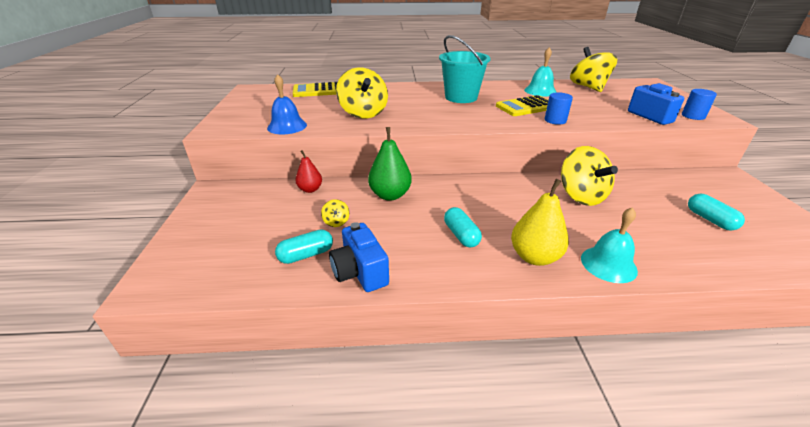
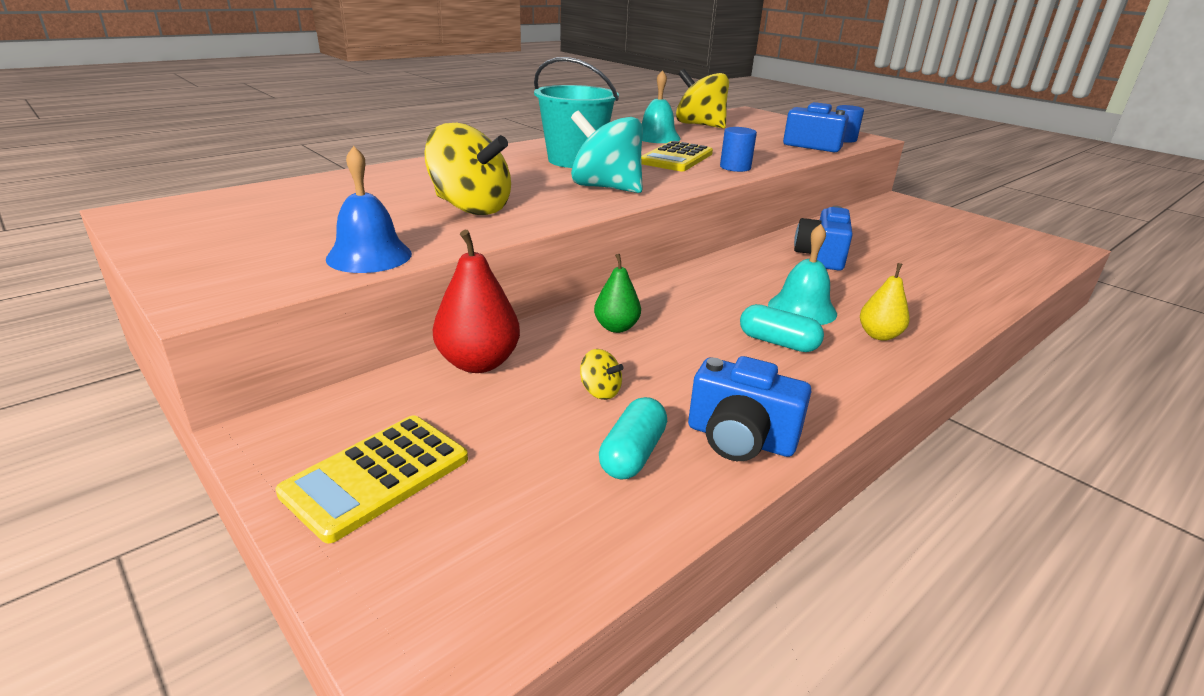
camera: 40 degrees left, 5 degrees down
yellow calculator [292,82,338,97] -> yellow calculator moved to [275,415,468,543]
red pear [295,150,322,193] -> red pear [433,230,520,373], size x1.62
green pear [368,127,412,201] -> green pear [594,254,641,333], size x0.62
yellow pear [511,179,569,266] -> yellow pear [860,263,910,341], size x0.62
yellow spinning top [561,146,618,206] -> blue camera [794,206,852,271]
turquoise bell [581,207,638,283] -> turquoise bell moved to [768,224,837,325]
turquoise capsule [688,194,745,231] -> none
none -> turquoise spinning top [571,110,643,193]

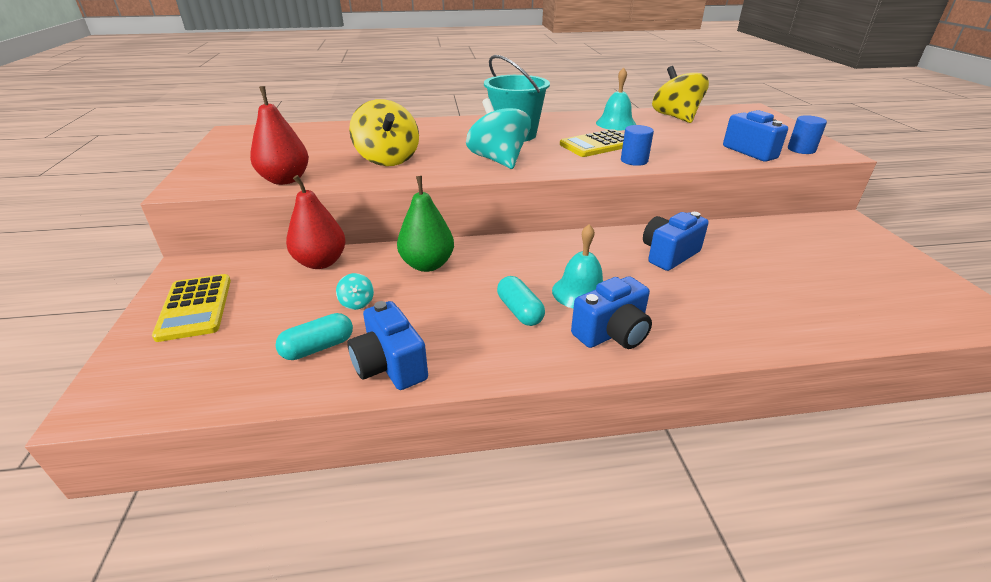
camera: 35 degrees right, 5 degrees up
yellow calculator [275,415,468,543] -> yellow calculator turned 90 degrees counterclockwise [152,274,231,342]
blue bell [326,146,412,273] -> red pear [250,86,309,185]
yellow spinning top [580,349,624,400] -> turquoise spinning top [336,273,374,310]
green pear [594,254,641,333] -> green pear [397,176,454,272], size x1.62
yellow pear [860,263,910,341] -> blue camera [571,276,652,349]

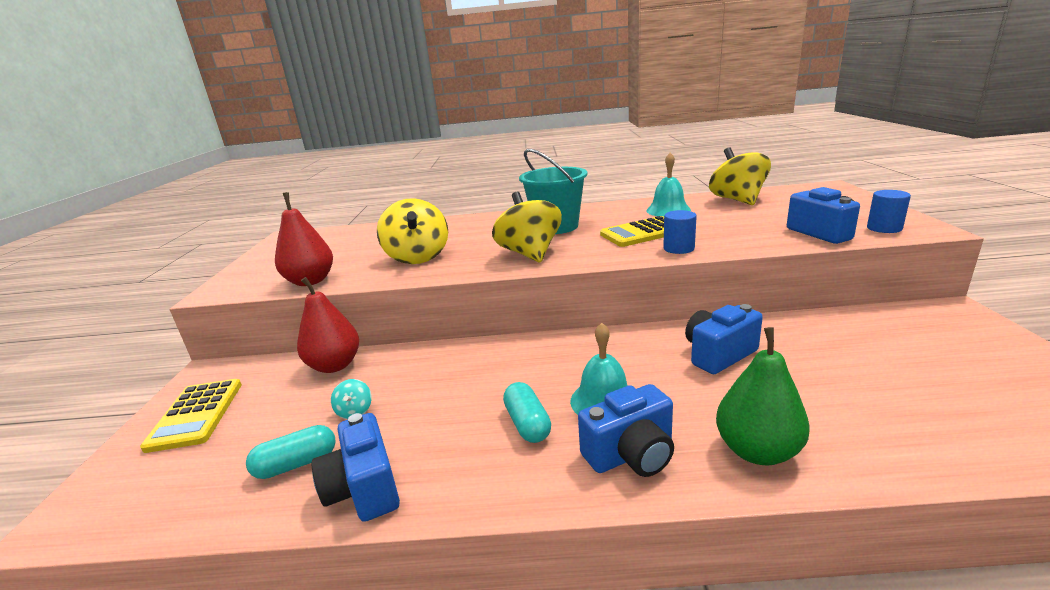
camera: 10 degrees right, 10 degrees down
green pear [397,176,454,272] -> green pear moved to [716,327,810,465]
turquoise spinning top [466,98,531,169] -> yellow spinning top [492,192,562,263]

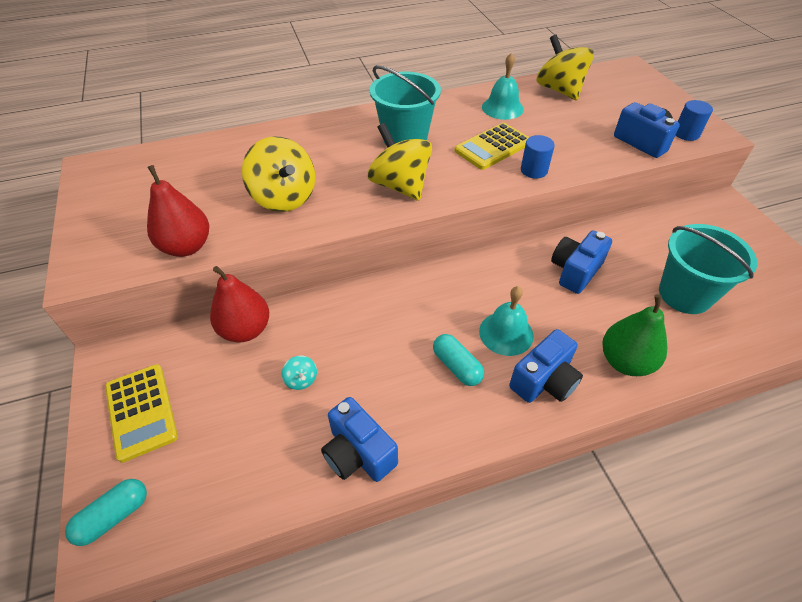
camera: 20 degrees left, 25 degrees up
turquoise capsule [246,425,336,479] -> turquoise capsule moved to [65,479,147,546]
none -> turquoise bucket [659,224,757,314]

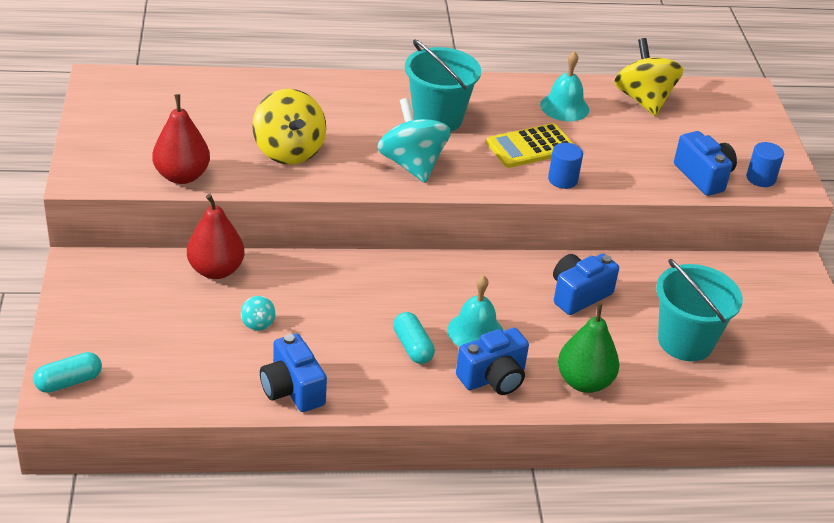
camera: 10 degrees right, 10 degrees down
yellow calculator [105,364,178,463] -> none
yellow spinning top [368,123,432,201] -> turquoise spinning top [377,98,451,183]

